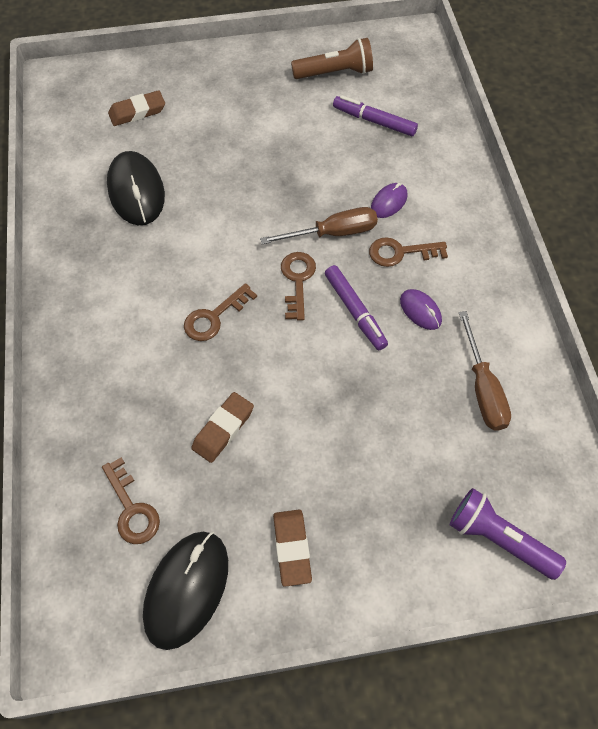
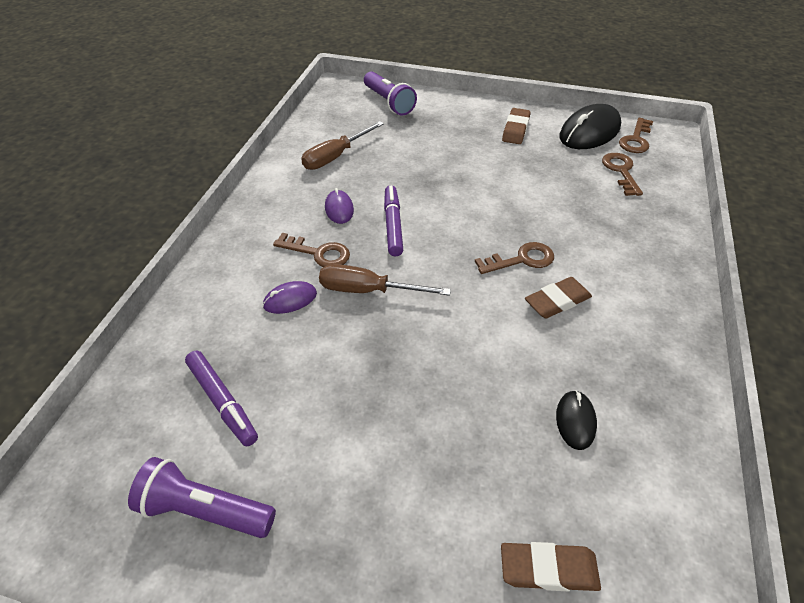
camera: 155 degrees left, 15 degrees down
black mouse [107,151,165,225] -> black mouse [556,390,597,450], size x0.52
brown eraser [192,392,254,463] -> brown eraser moved to [525,277,592,319]
brown key [281,252,316,321] -> brown key moved to [619,118,653,153]
brown flashlight [291,38,373,79] -> purple flashlight [128,457,276,538]
brown screwdriver [459,311,511,431] -> brown screwdriver turned 150 degrees counterclockwise [301,121,384,170]

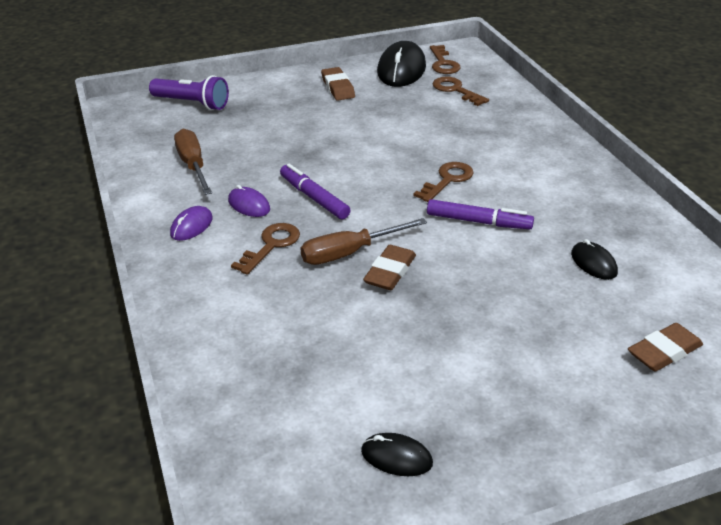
camera: 35 degrees left, 10 degrees down
purple flashlight [128,457,276,538] -> black mouse [361,433,433,476]
purple marker [185,351,258,446] -> purple marker moved to [427,199,534,229]
purple mouse [263,281,317,314] -> purple mouse moved to [170,206,213,241]
brown key [273,233,350,267] -> brown key turned 45 degrees counterclockwise [231,223,300,275]
brown screwdriver [301,121,384,170] -> brown screwdriver turned 150 degrees clockwise [174,129,212,195]
brown eraser [525,277,592,319] -> brown eraser moved to [363,245,416,290]

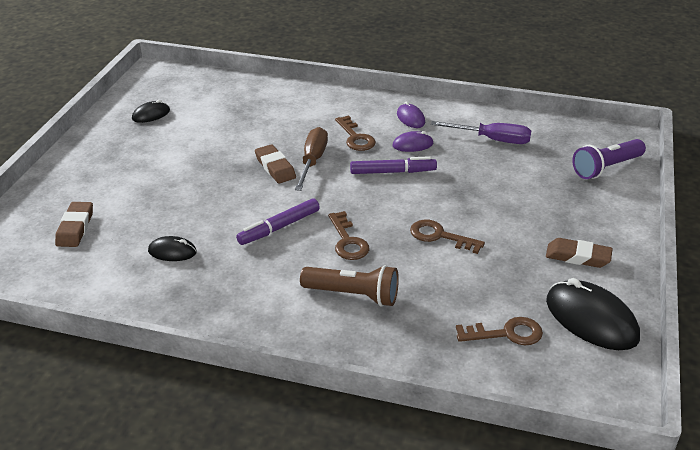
camera: 125 degrees right, 0 degrees up
brown screwdriver [174,129,212,195] -> purple screwdriver [431,121,531,144]
brown key [430,45,461,74] -> brown key moved to [410,219,485,254]
none -> brown flashlight [300,265,399,307]

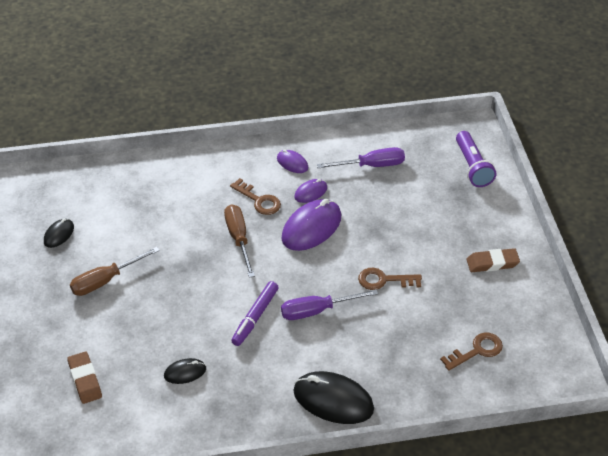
camera: 25 degrees left, 10 degrees up
brown eraser [255,144,296,184] -> none
brown flashlight [300,265,399,307] -> none
brown key [328,211,370,260] -> purple screwdriver [281,289,378,320]
purple marker [350,156,437,174] -> purple mouse [282,199,341,251]
black mouse [546,278,640,350] -> black mouse moved to [293,371,374,424]
purple flashlight [572,139,646,179] -> purple flashlight turned 45 degrees counterclockwise [456,131,497,187]
none -> brown screwdriver [70,247,160,296]

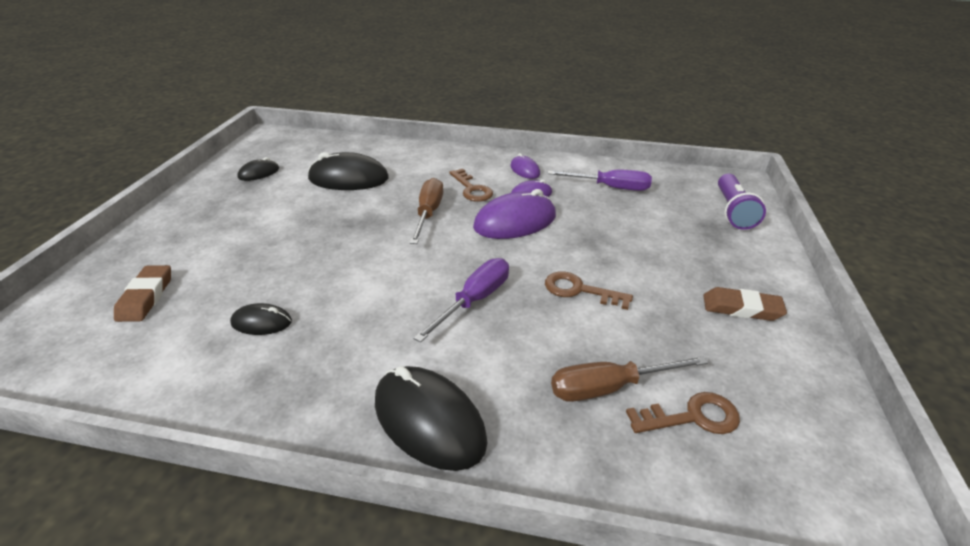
camera: 20 degrees right, 10 degrees down
brown screwdriver [70,247,160,296] -> brown screwdriver moved to [551,356,708,402]
purple marker [231,281,279,346] -> none
purple screwdriver [281,289,378,320] -> purple screwdriver turned 120 degrees clockwise [413,258,509,343]
none -> black mouse [308,152,389,190]

